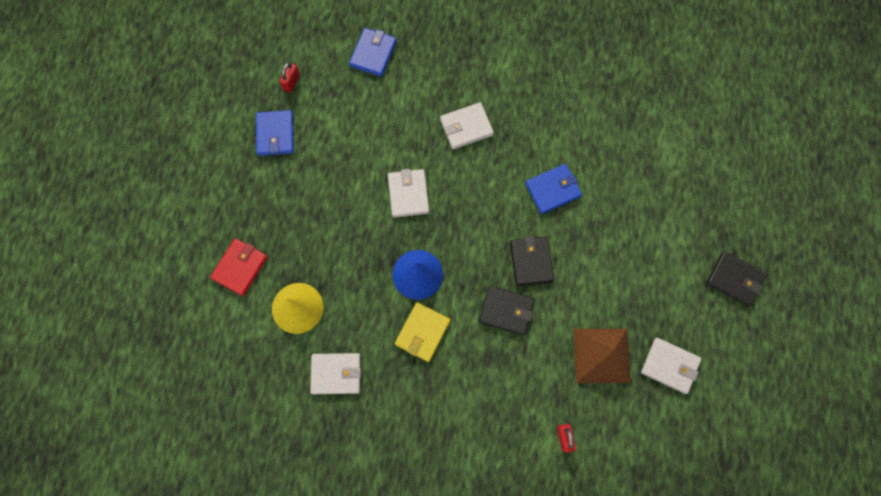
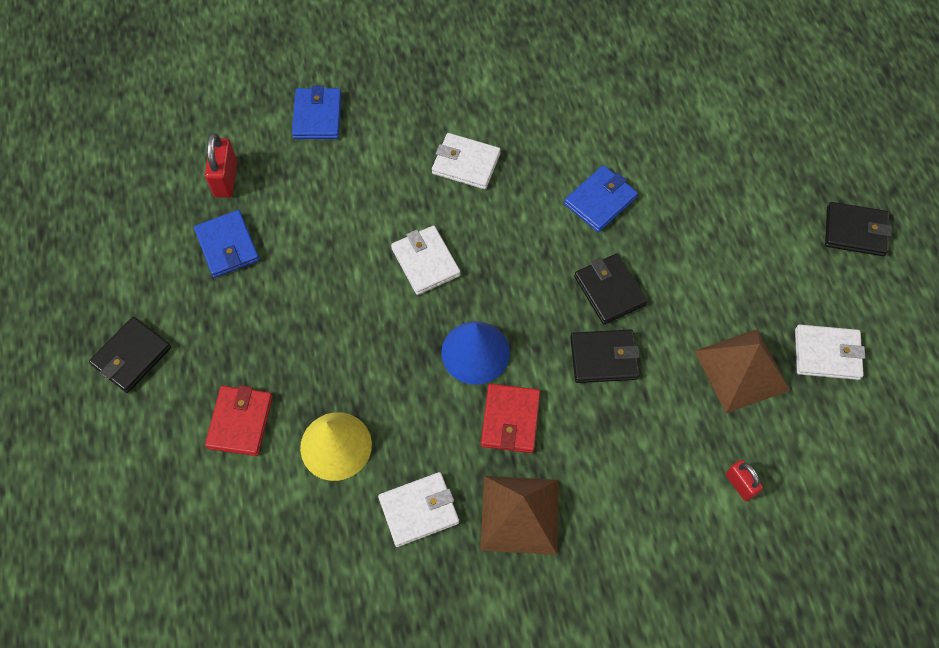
camera: 20 degrees left, 10 degrees down
red padlock [279,62,300,92] -> red padlock [205,133,237,198], size x1.53
yellow wallet [395,302,450,362] -> red wallet [481,384,540,453]
white wallet [440,102,494,149] -> white wallet turned 60 degrees clockwise [432,133,501,189]
none -> black wallet [89,317,171,393]
none -> brown pyramid [480,476,559,555]

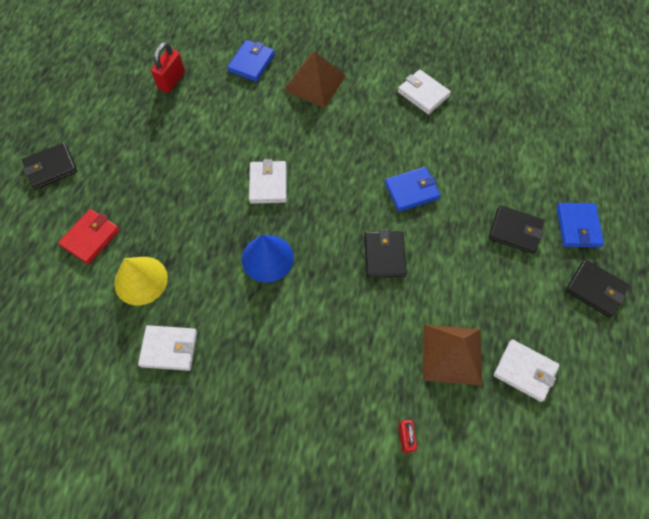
camera: 25 degrees right, 0 degrees up
blue wallet [194,210,260,278] -> blue wallet moved to [556,203,604,247]
white wallet [432,133,501,189] -> white wallet moved to [398,70,451,115]
brown pyramid [480,476,559,555] -> brown pyramid moved to [284,51,346,108]
red wallet [481,384,540,453] -> none
black wallet [570,329,639,383] -> black wallet moved to [489,205,544,254]

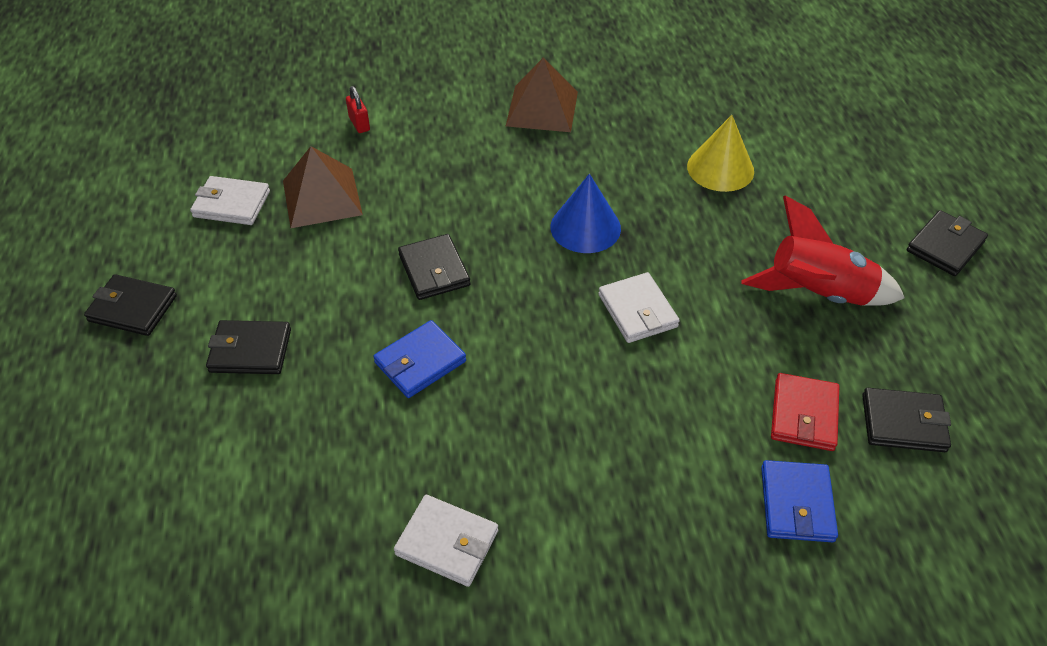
camera: 160 degrees right, 15 degrees down
red wallet [58,209,120,265] -> red wallet moved to [771,373,839,451]
white wallet [138,325,197,371] -> none
red padlock [151,42,185,93] -> black wallet [862,388,951,452]
brown pyramid [284,51,346,108] -> brown pyramid moved to [506,57,578,132]
blue wallet [556,203,604,247] -> none
none -> red rocket [741,195,905,306]

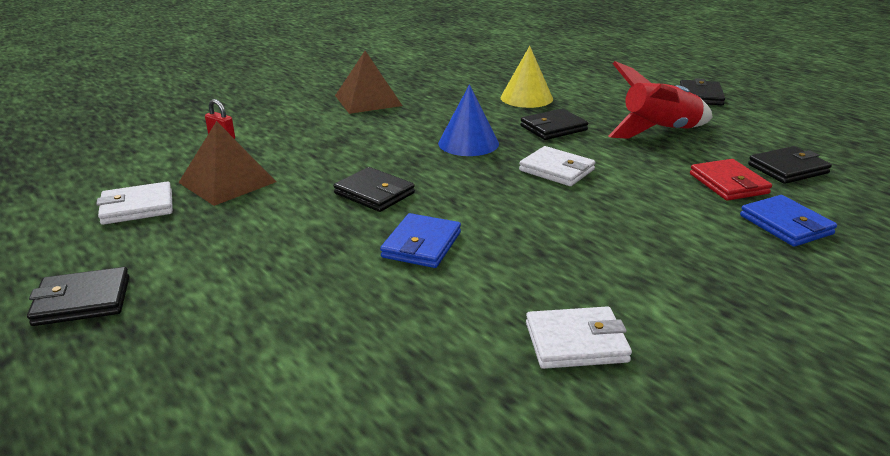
camera: 30 degrees left, 20 degrees down
black wallet [206,320,291,374] -> black wallet moved to [520,109,588,140]

